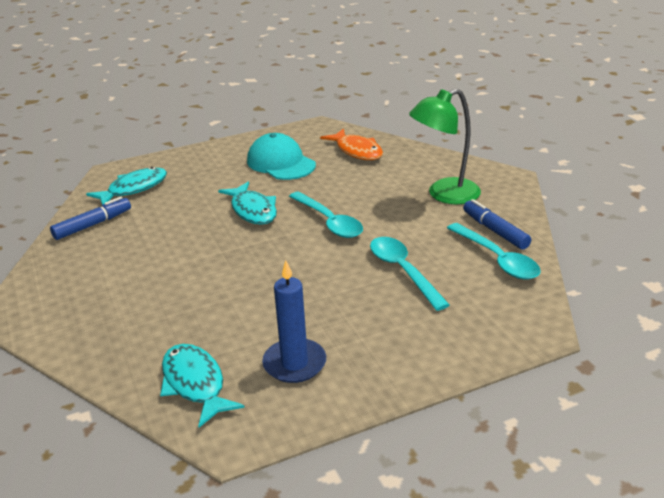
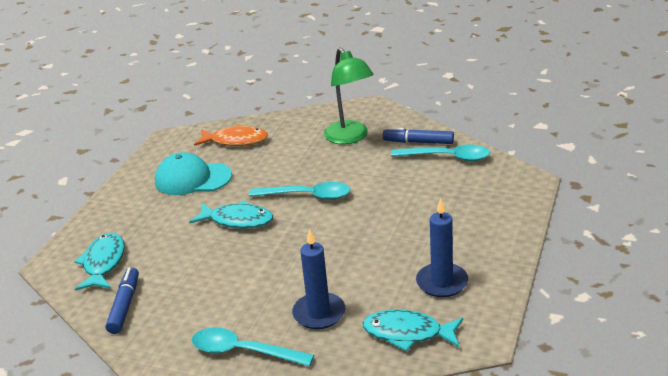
camera: 45 degrees left, 0 degrees up
turquoise spoon [370,237,450,311] -> turquoise spoon moved to [192,327,314,366]
green lamp [409,89,481,204] -> green lamp turned 45 degrees counterclockwise [324,48,374,144]
none -> blue candle [292,229,345,329]

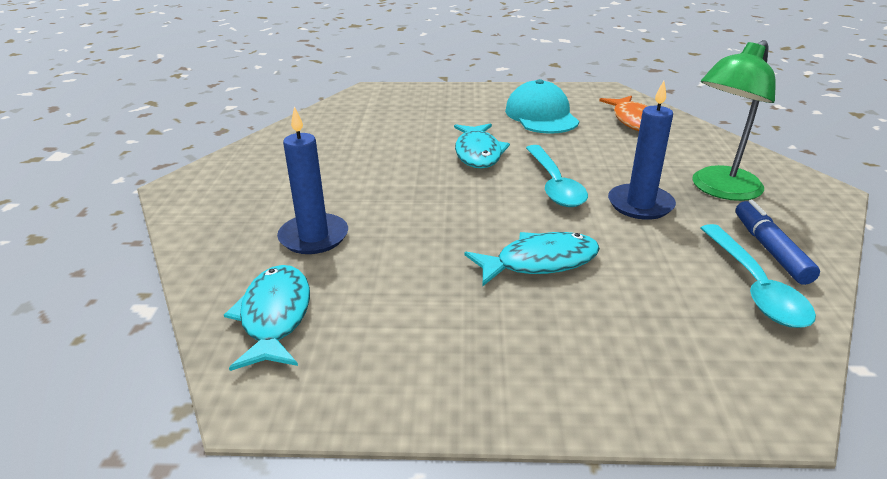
camera: 70 degrees right, 0 degrees up
turquoise fish [74,233,125,291] -> turquoise fish moved to [464,232,600,286]
blue marker [106,267,139,334] -> none
turquoise spoon [192,327,314,366] -> none
blue candle [416,198,468,297] -> blue candle moved to [608,81,676,220]

